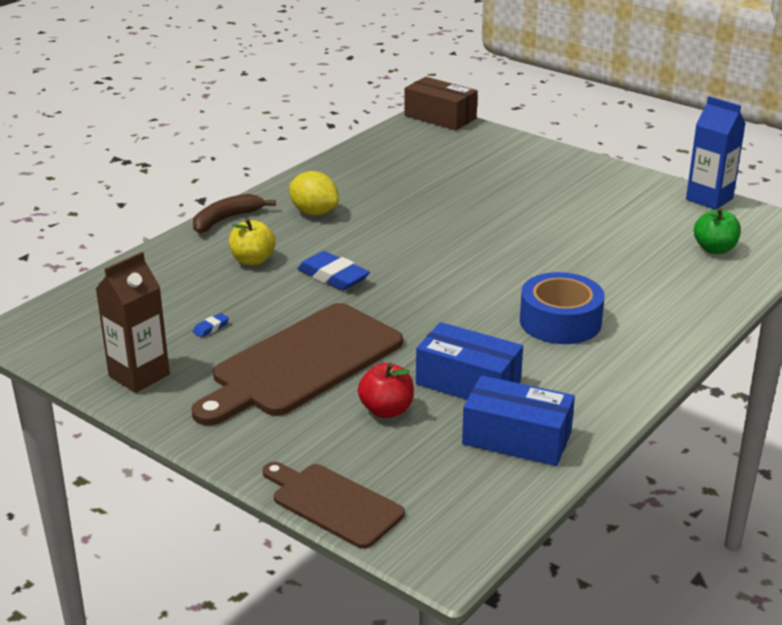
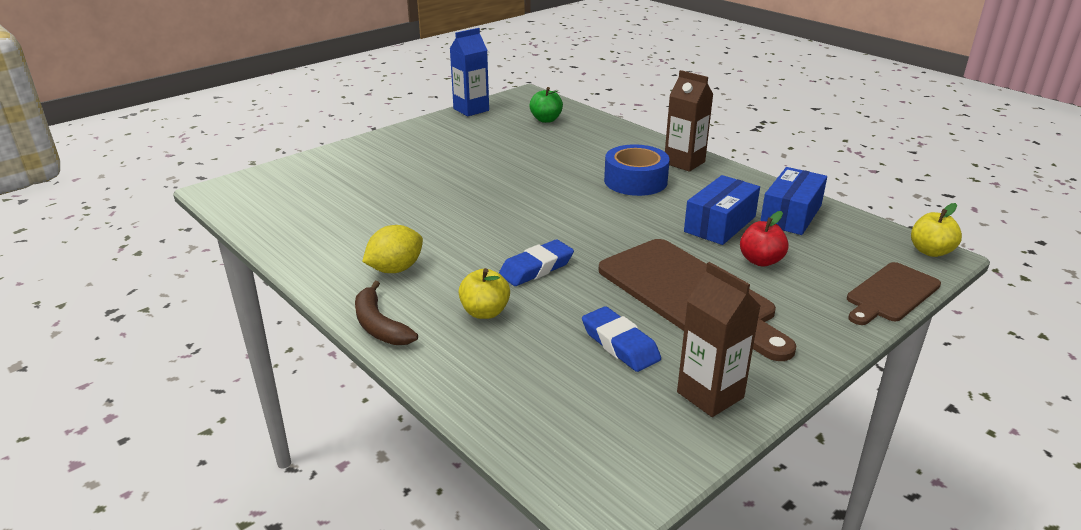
camera: 80 degrees left, 0 degrees up
blue eraser [193,313,229,337] -> blue eraser [582,306,661,372], size x2.20
brown box [404,77,478,130] -> none
none -> brown carton [665,70,714,172]
none -> yellow apple [911,203,962,257]

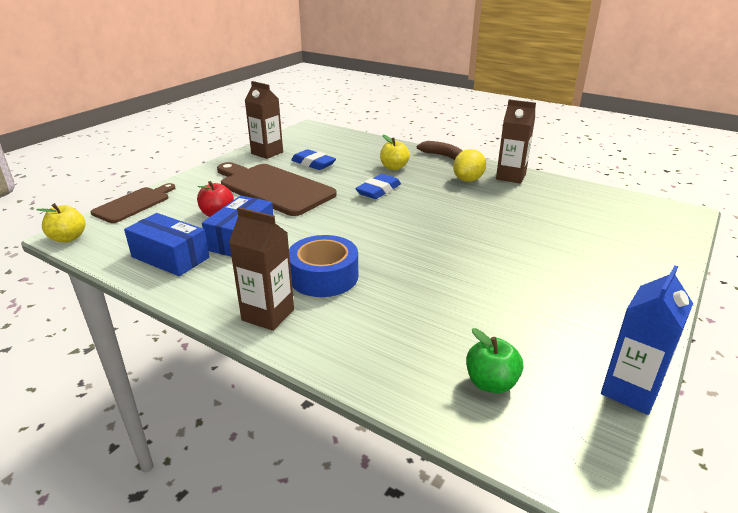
camera: 165 degrees right, 0 degrees up
blue box [760,167,827,235] -> blue box turned 75 degrees counterclockwise [124,213,210,276]
none -> brown carton [496,100,536,184]

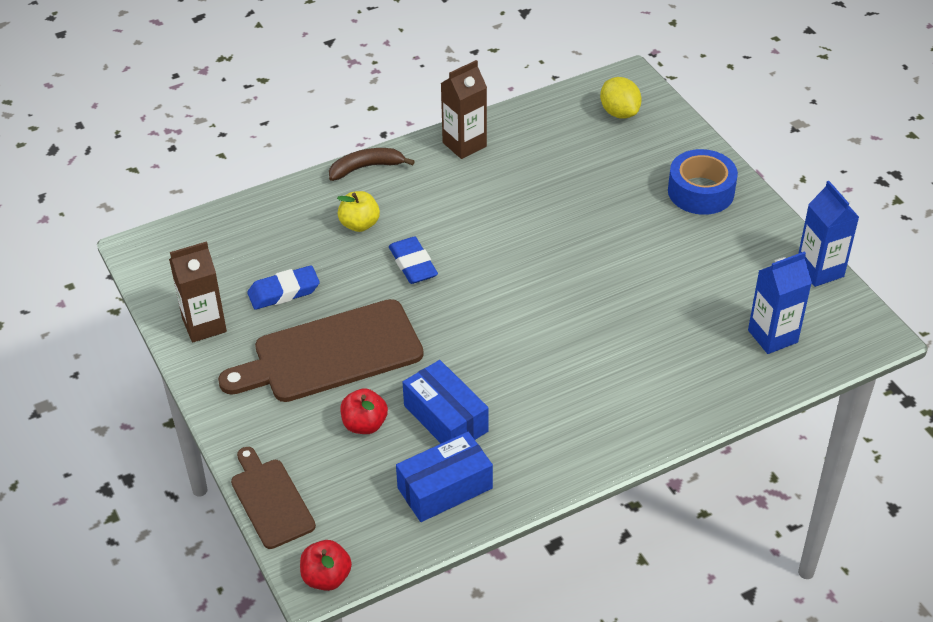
camera: 60 degrees left, 15 degrees up
yellow apple [37,203,85,242] -> red apple [300,540,352,591]
brown carton [229,207,294,331] -> none
blue tape [289,235,358,297] -> blue tape moved to [668,149,738,215]
yellow lemon [453,149,486,182] -> yellow lemon moved to [600,77,642,119]
green apple [466,328,523,393] -> blue carton [748,251,812,354]

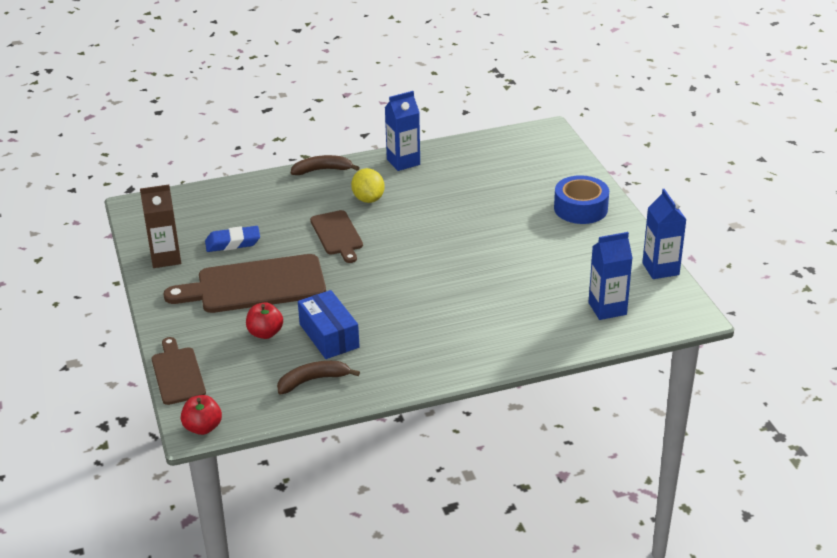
camera: 10 degrees right, 10 degrees down
yellow apple [337,191,380,232] -> none
blue eraser [389,237,438,284] -> brown cutting board [310,210,363,263]
blue box [396,432,493,522] -> brown banana [277,361,360,394]
brown carton [441,60,487,159] -> blue carton [385,91,420,171]
yellow lemon [600,77,642,119] -> yellow lemon moved to [351,168,385,203]

